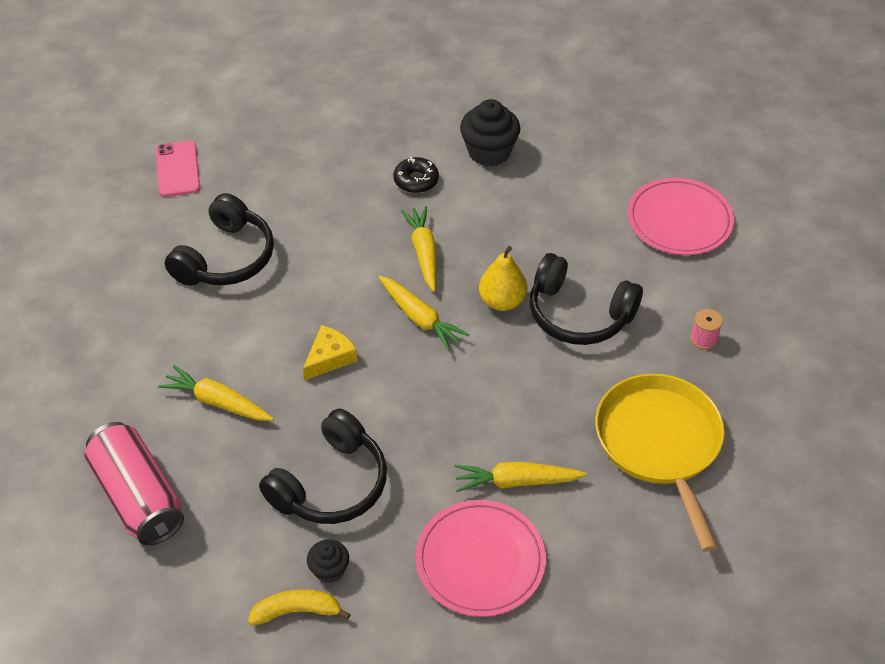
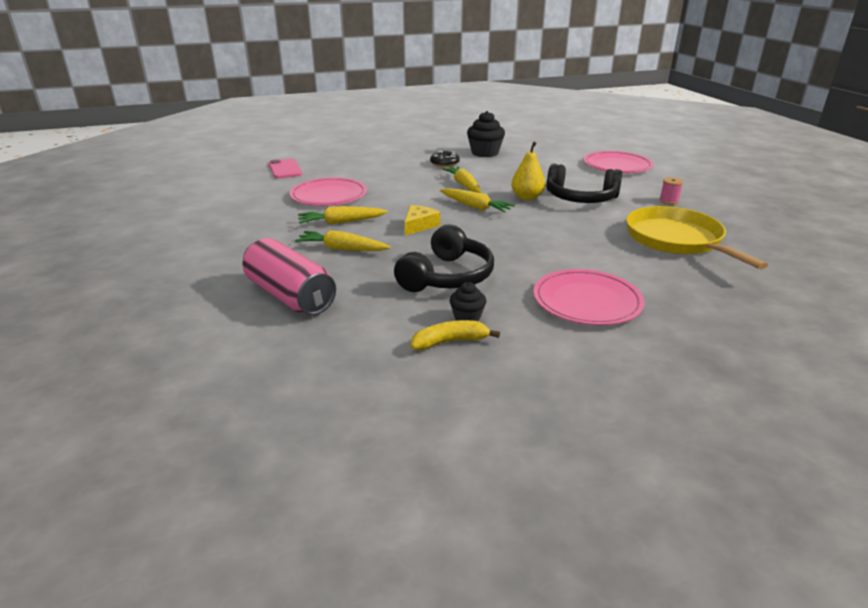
camera: 10 degrees left, 20 degrees down
black headphones [165,193,274,286] -> pink plate [290,177,367,206]
yellow carrot [455,462,587,492] -> yellow carrot moved to [298,206,388,224]

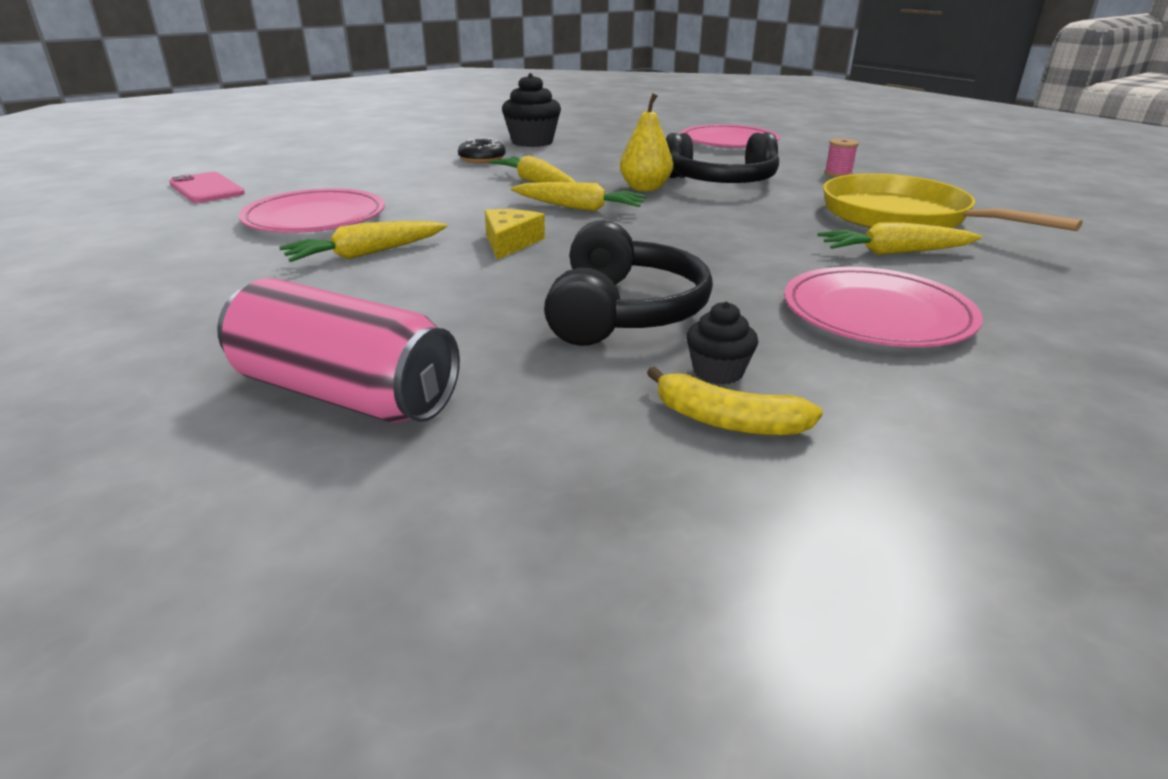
camera: 20 degrees left, 0 degrees up
yellow carrot [295,230,391,251] -> yellow carrot moved to [817,222,982,255]
yellow banana [411,320,500,350] -> yellow banana turned 120 degrees counterclockwise [647,366,823,435]

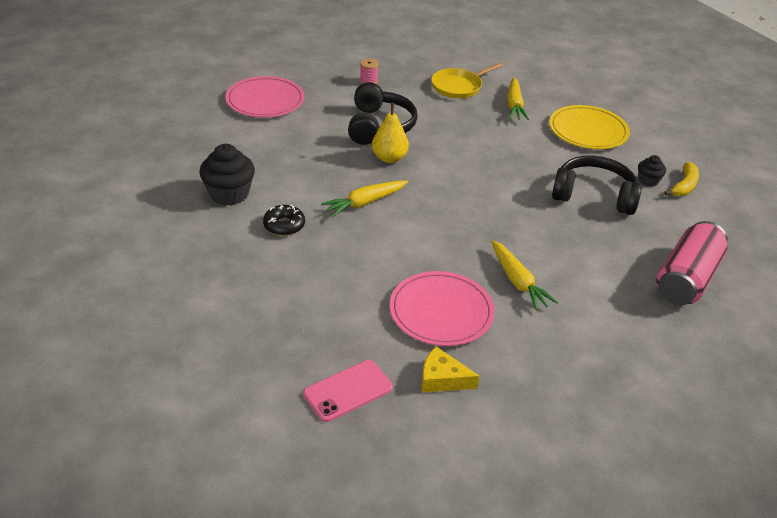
camera: 85 degrees left, 10 degrees up
yellow cheese [485,209,545,260] -> yellow cheese moved to [421,346,480,393]
yellow carrot [511,182,647,211] -> none
pink plate [784,267,983,347] -> yellow plate [549,105,630,149]
yellow pan [823,173,1083,231] -> yellow pan [431,63,503,98], size x0.65

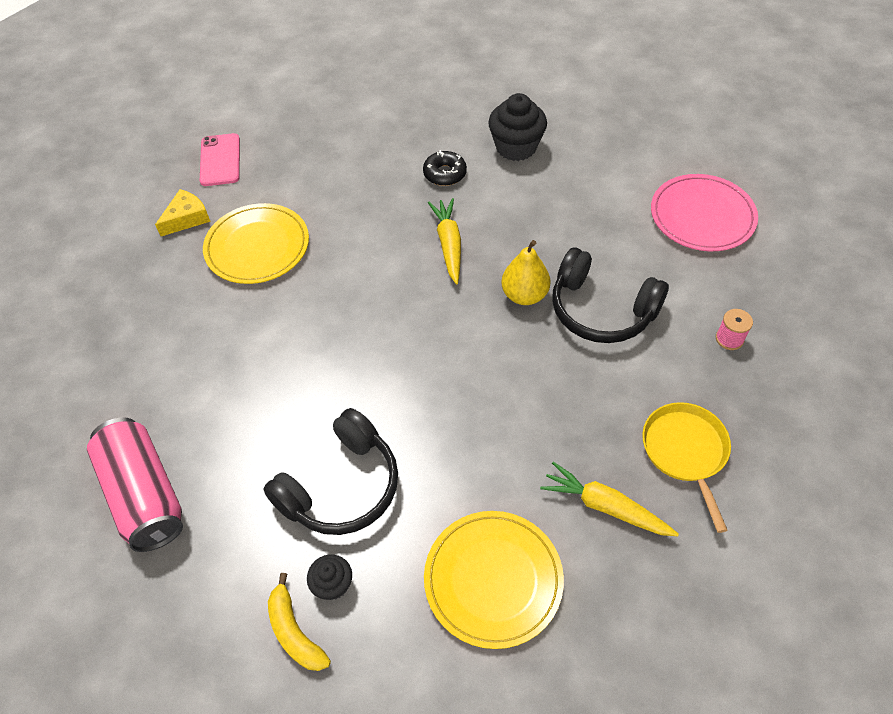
camera: 120 degrees right, 15 degrees up
pink plate [390,271,495,346] -> yellow plate [203,203,309,284]
yellow carrot [491,240,558,311] -> none

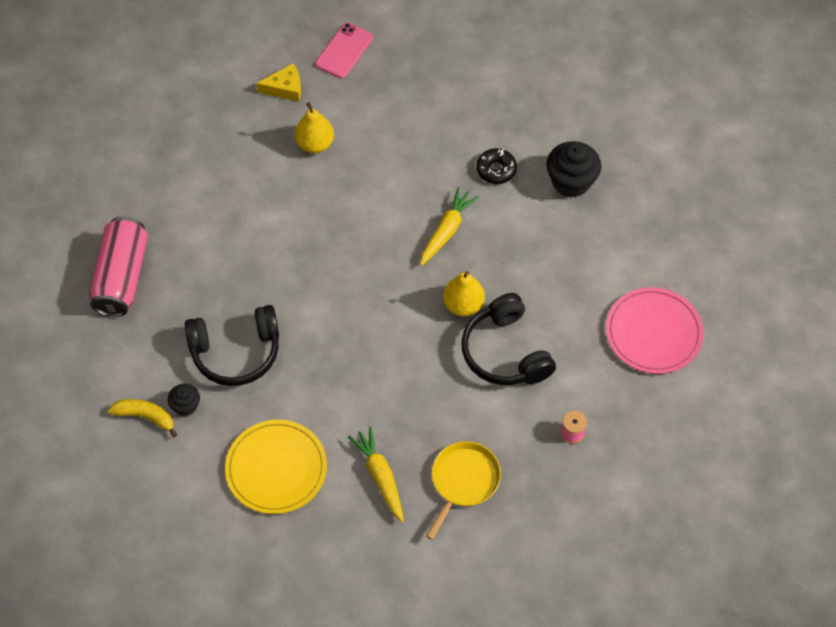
camera: 35 degrees right, 5 degrees up
yellow plate [203,203,309,284] -> yellow pear [295,102,334,153]
yellow banana [268,573,331,671] -> yellow banana turned 105 degrees clockwise [108,399,178,438]

